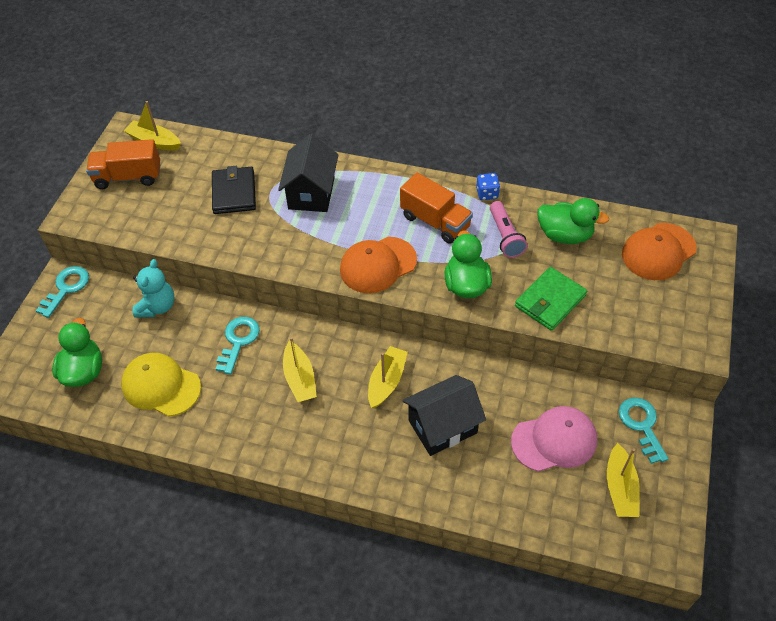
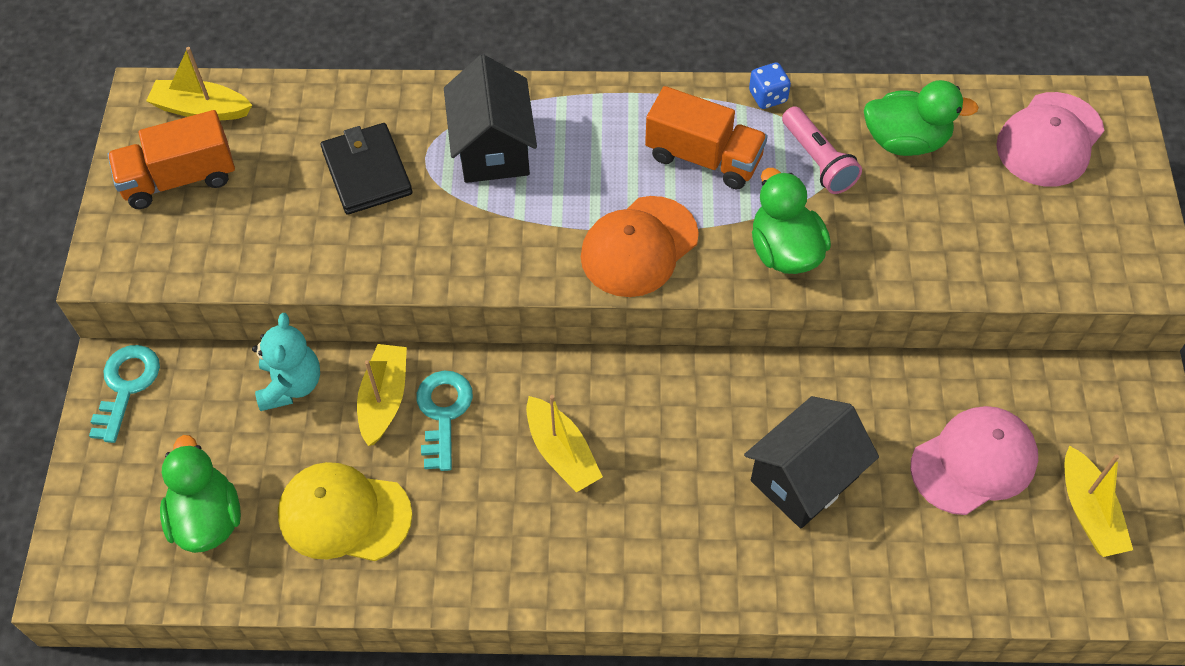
camera: 15 degrees left, 5 degrees up
yellow boat [368,346,408,408] -> yellow boat moved to [357,344,407,446]
green wallet [515,267,587,331] -> none
turquoise key [619,397,669,464] -> none
orange cap [622,223,697,280] -> pink cap [996,92,1105,187]

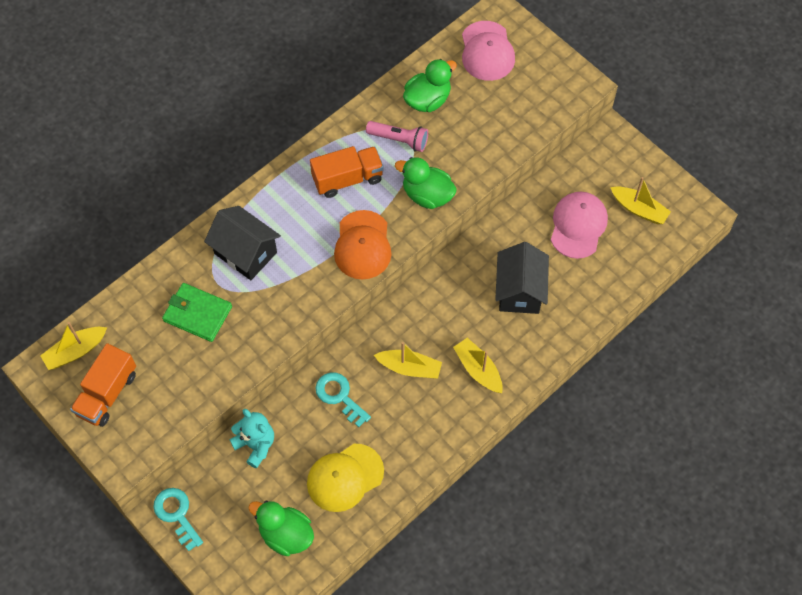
camera: 45 degrees left, 5 degrees up
black wallet [321,123,412,215] -> green wallet [162,283,232,342]
yellow boat [357,344,407,446] -> yellow boat moved to [453,338,503,393]
blue dice [749,62,791,109] -> none

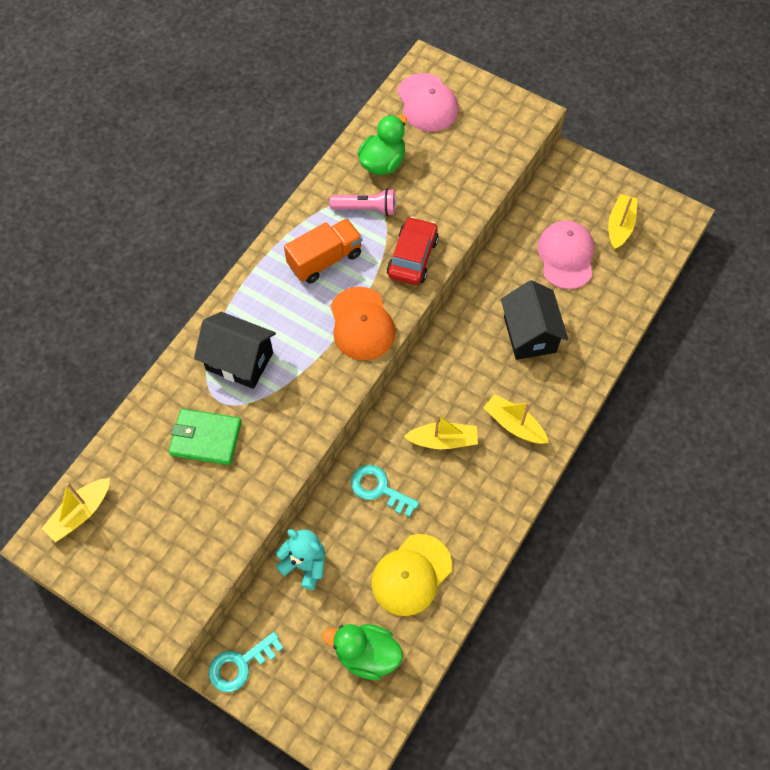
camera: 15 degrees left, 0 degrees up
orange truck [70,343,136,427] -> none
turquoise key [153,488,203,551] -> turquoise key turned 75 degrees counterclockwise [209,632,283,692]
green duck [395,157,457,209] -> red car [387,217,439,285]
yellow boat [610,177,671,224] -> yellow boat turned 90 degrees counterclockwise [608,194,637,250]

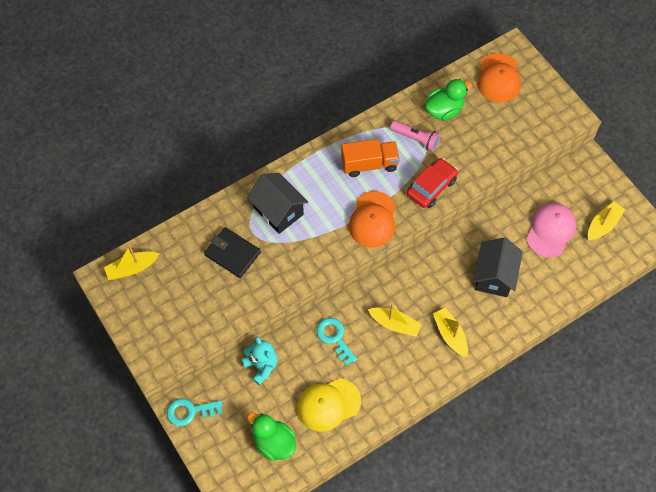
camera: 25 degrees right, 0 degrees up
green wallet [169,409,242,465] -> black wallet [204,227,261,278]
pink cap [397,73,459,132] -> orange cap [477,53,521,102]

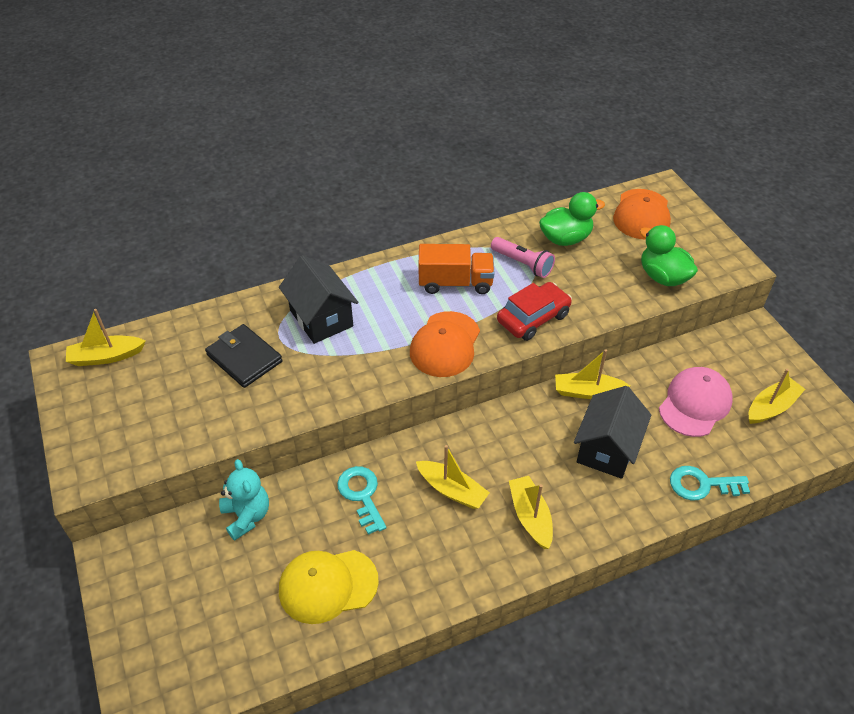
camera: 10 degrees right, 15 degrees down
turquoise key [167,398,223,426] -> turquoise key moved to [670,466,750,501]
green duck [247,412,296,461] -> green duck moved to [640,225,698,286]
none -> yellow boat [555,349,630,399]

